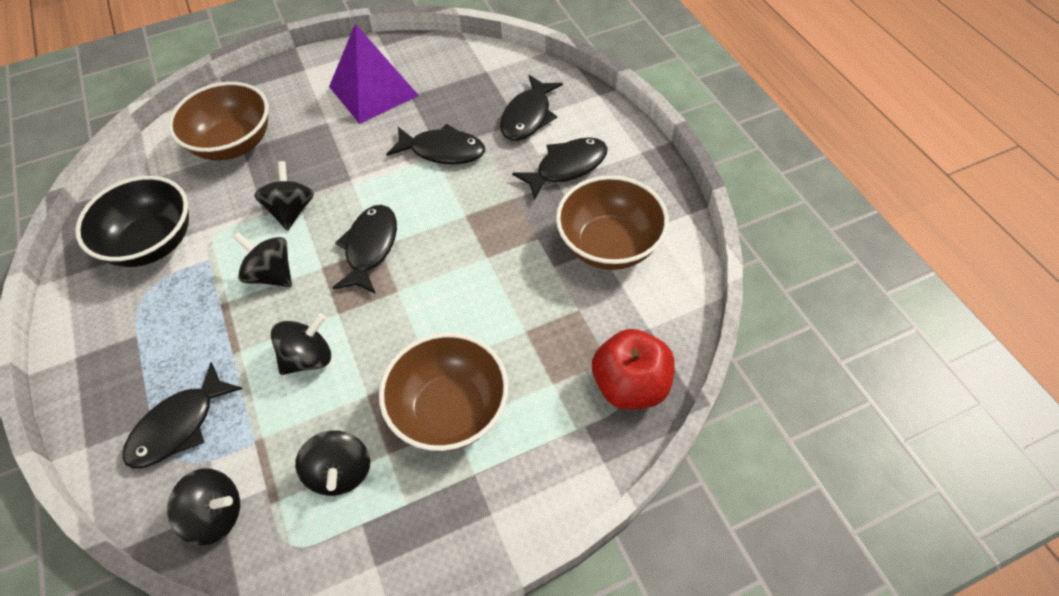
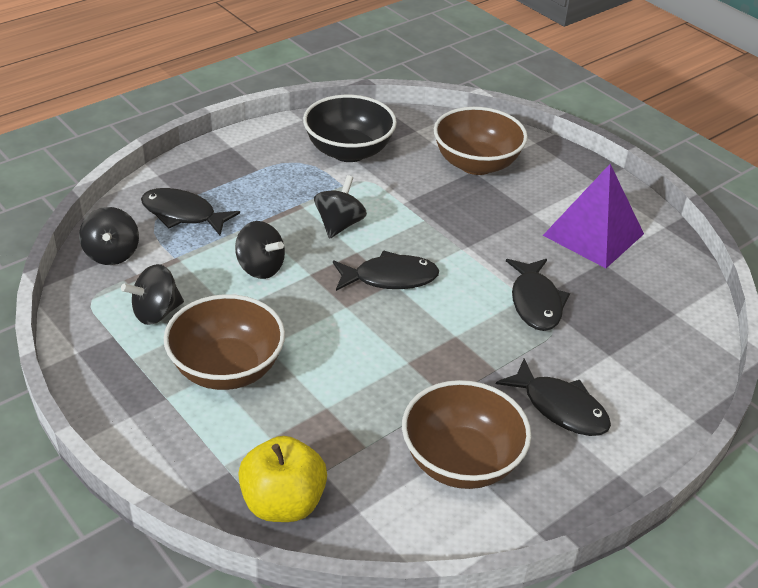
camera: 70 degrees right, 15 degrees down
black spinning top [254,161,314,231] -> none
black fish [500,75,563,141] -> none
red apple [592,329,675,409] -> yellow apple [238,436,327,522]

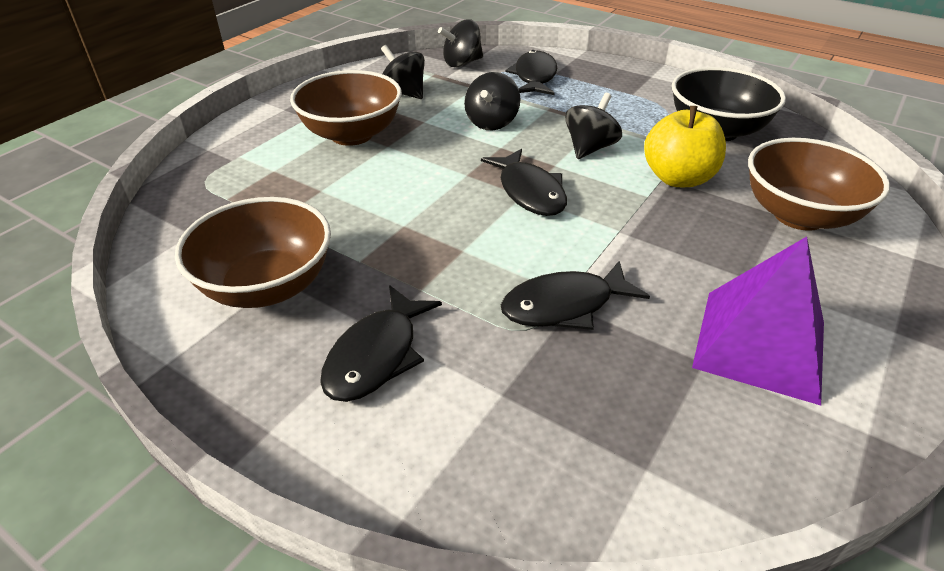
camera: 75 degrees right, 0 degrees up
yellow apple [238,436,327,522] -> yellow apple moved to [644,106,726,187]
black spinning top [314,175,367,239] -> black spinning top turned 60 degrees counterclockwise [565,93,622,159]

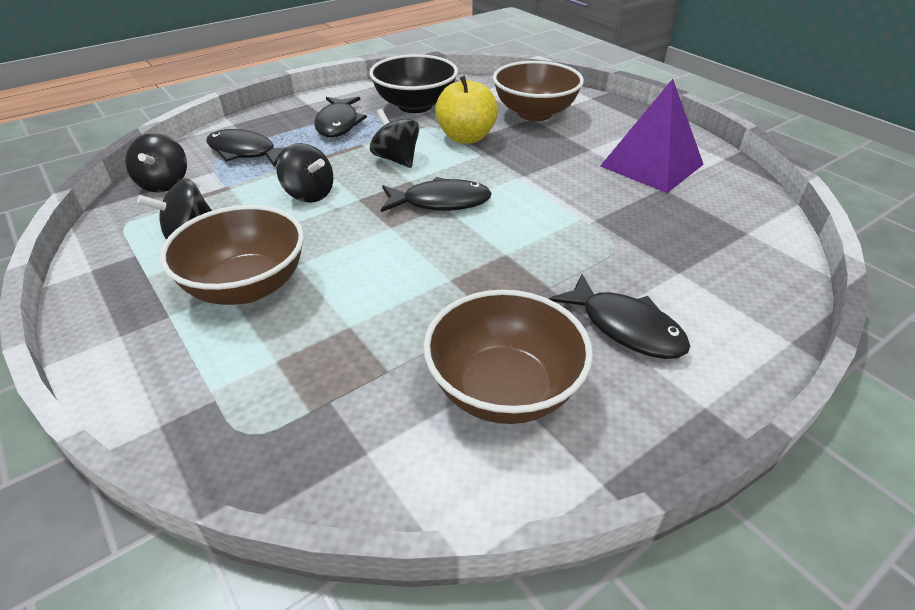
camera: 70 degrees left, 0 degrees up
black fish [501,261,650,330] -> black fish moved to [314,97,367,137]

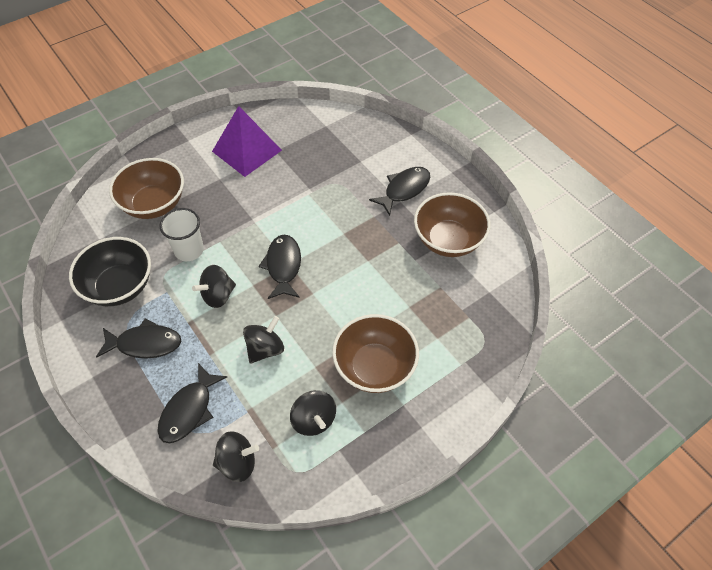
camera: 90 degrees left, 15 degrees up
yellow apple [435,76,498,144] -> white cup [159,208,204,261]

